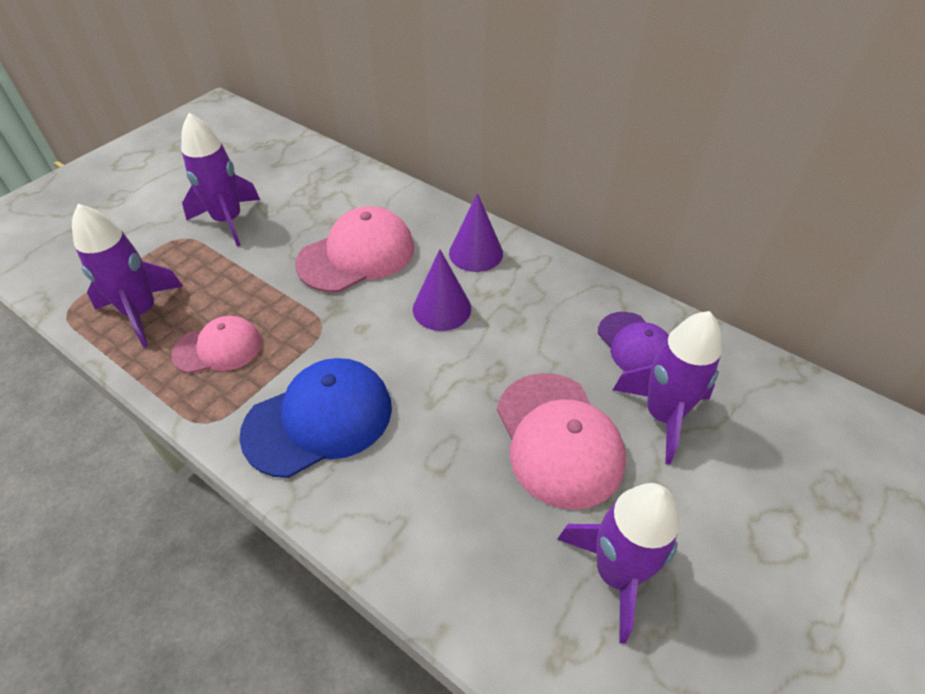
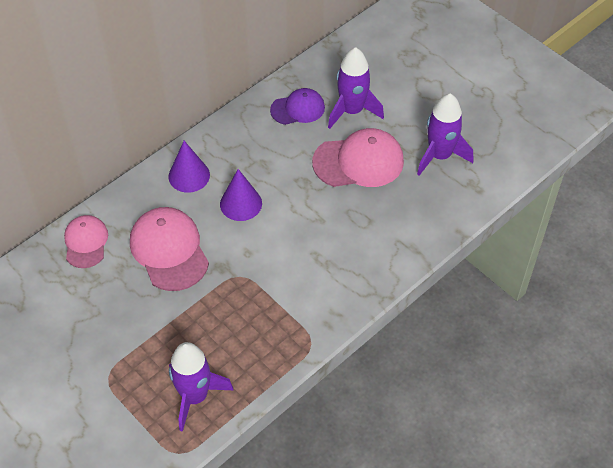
camera: 80 degrees left, 5 degrees up
pink cap [171,316,262,373] -> pink cap moved to [64,215,108,268]
purple rocket [181,113,260,247] -> none
blue cap [239,358,392,478] -> none

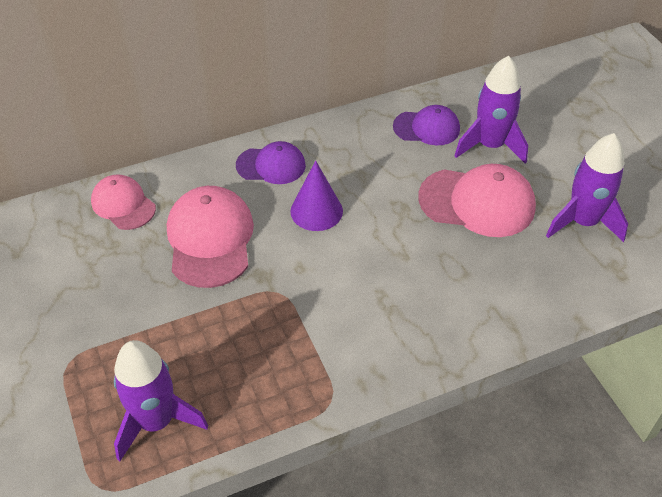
camera: 20 degrees right, 5 degrees down
pink cap [64,215,108,268] -> pink cap turned 60 degrees counterclockwise [91,174,156,230]
purple cone [168,141,210,193] -> purple cap [236,141,306,184]

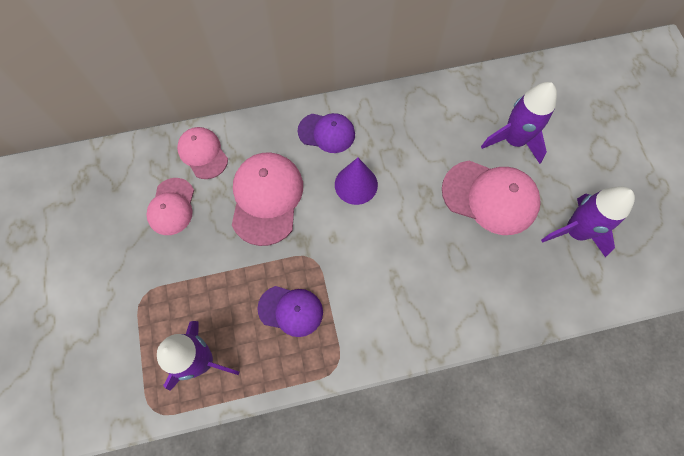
camera: 10 degrees right, 20 degrees up
purple cap [393,105,460,145] -> purple cap moved to [257,286,323,337]
none -> pink cap [146,178,194,235]

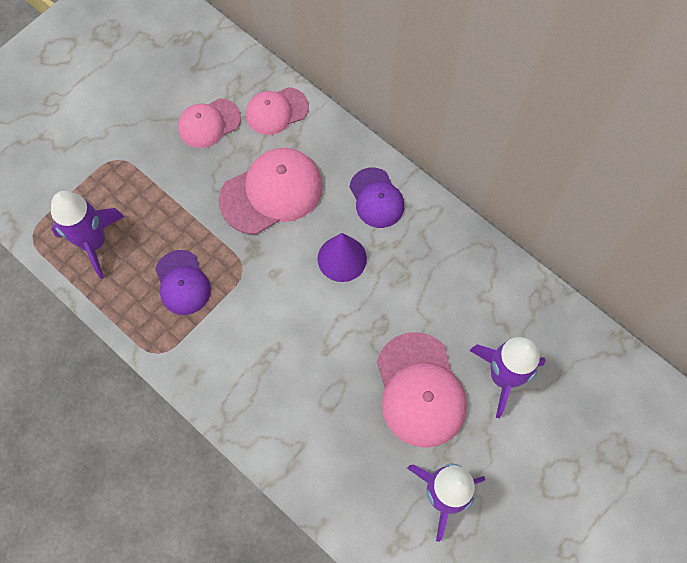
camera: 55 degrees right, 0 degrees up
pink cap [177,127,228,179] -> pink cap turned 135 degrees counterclockwise [246,87,309,135]

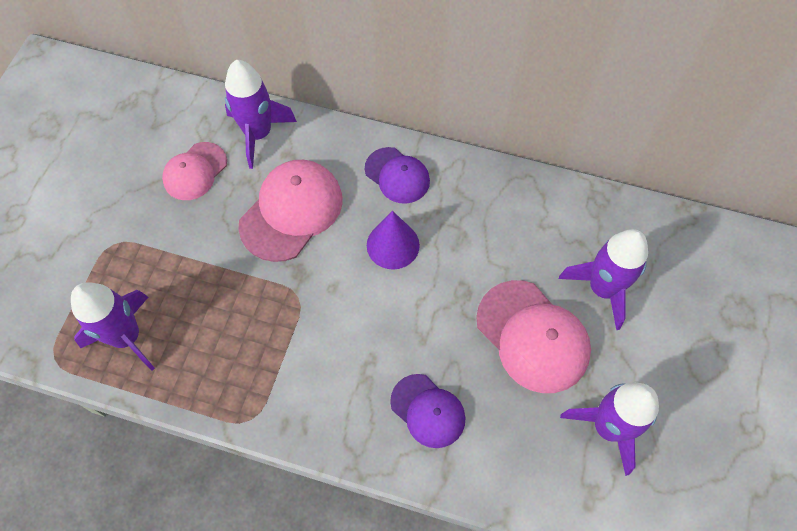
camera: 25 degrees left, 5 degrees down
purple cap [155,250,211,315] -> purple cap moved to [390,374,465,448]
pink cap [246,87,309,135] -> purple rocket [225,60,297,169]

